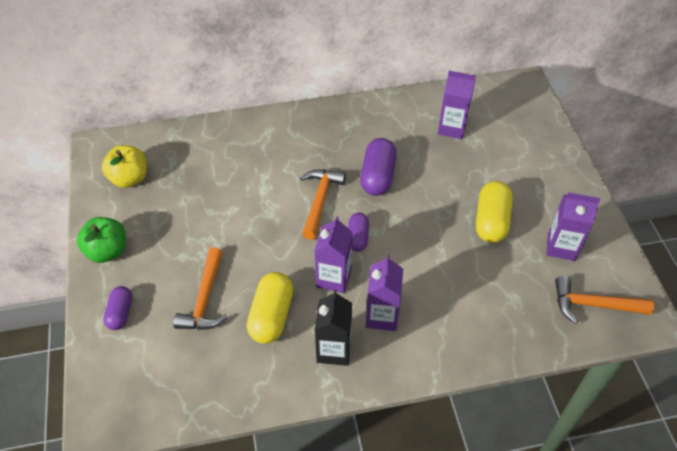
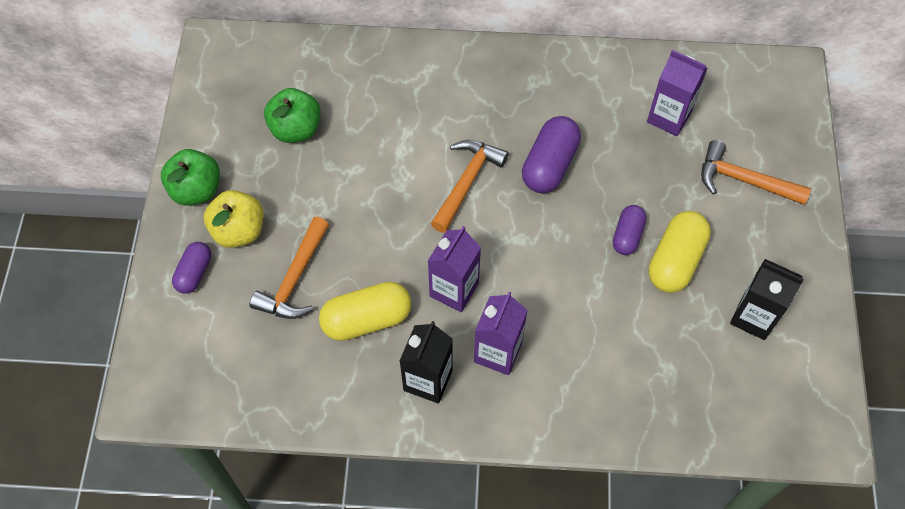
camera: 15 degrees right, 10 degrees up
yellow apple [102,145,147,188] -> yellow apple moved to [204,190,263,248]
yellow capsule [247,272,293,344] -> yellow capsule turned 45 degrees clockwise [319,282,412,341]
purple capsule [348,213,369,252] -> purple capsule moved to [613,205,646,255]
purple carton [546,192,600,261] -> black carton [730,259,804,340]
orange hammer [555,276,654,324] -> orange hammer moved to [701,140,811,205]
none -> green apple [264,88,321,143]

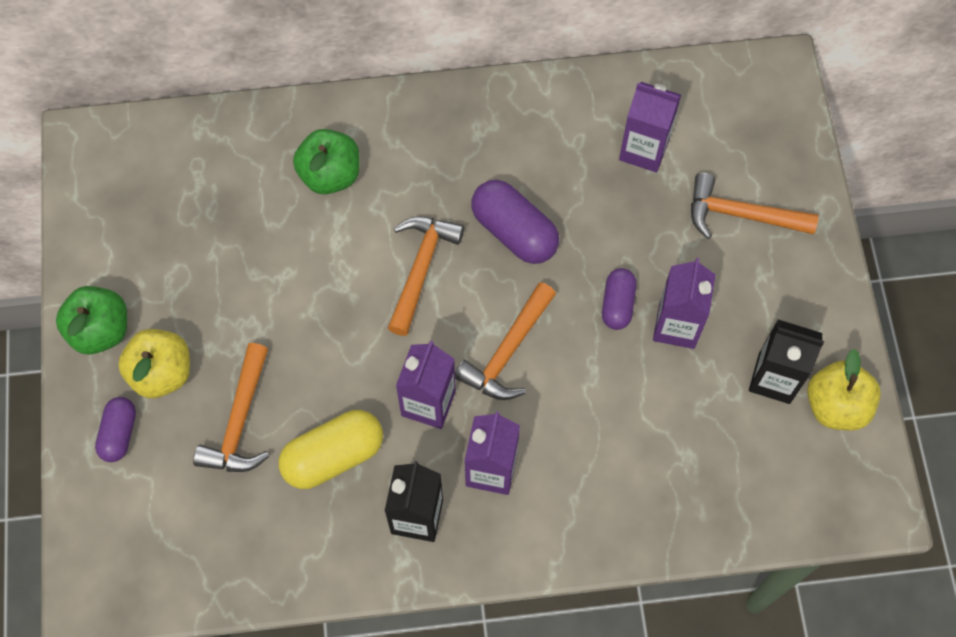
camera: 10 degrees left, 5 degrees up
green apple [264,88,321,143] -> green apple moved to [293,129,360,194]
purple capsule [522,116,581,193] -> purple capsule turned 60 degrees counterclockwise [471,180,559,264]
yellow capsule [649,211,711,293] -> purple carton [653,258,716,349]
none -> orange hammer [455,282,556,400]
none -> yellow apple [807,349,881,431]

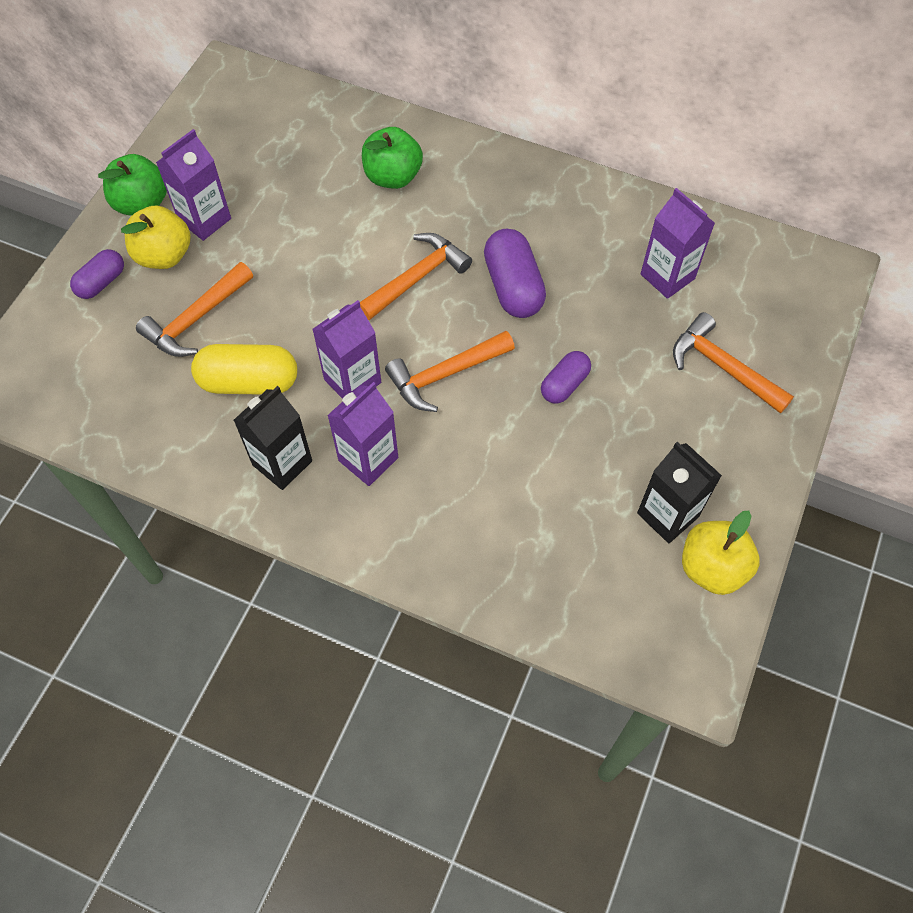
camera: 30 degrees right, 5 degrees down
purple carton [653,258,716,349] -> purple carton moved to [156,129,231,241]

